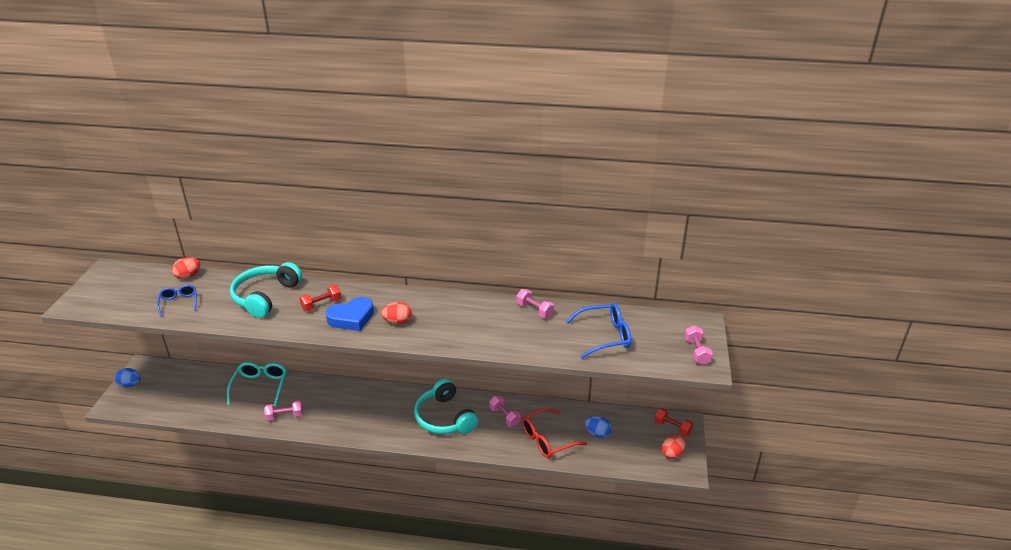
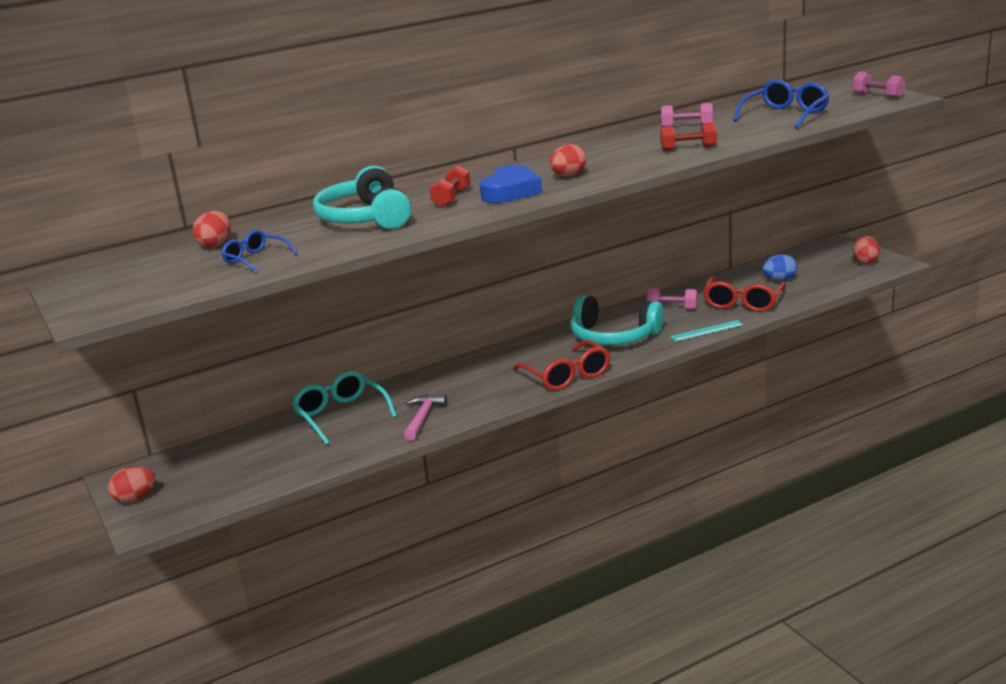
camera: 35 degrees left, 10 degrees down
blue egg [115,368,141,387] -> red egg [108,466,155,503]
pink dumbbell [264,400,303,421] -> pink hammer [404,394,447,440]
red dumbbell [654,408,693,437] -> red dumbbell moved to [660,122,717,151]
none -> red glasses [513,340,610,391]
none -> turquoise ruler [670,320,744,342]

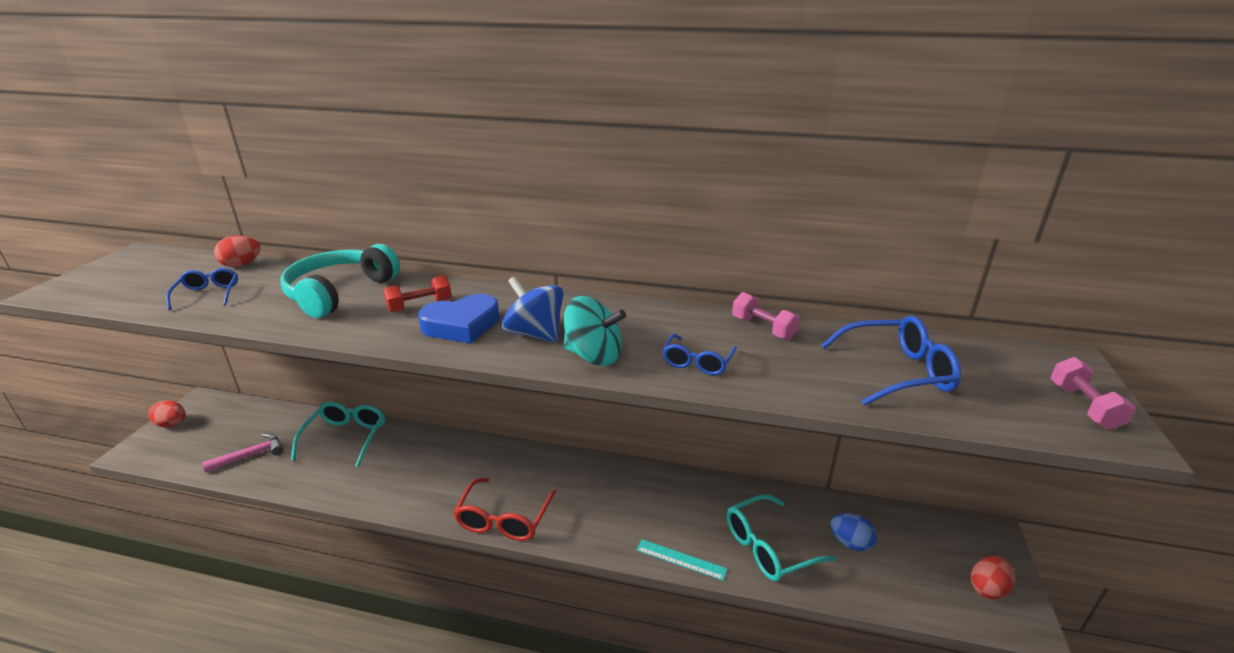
camera: 40 degrees right, 5 degrees up
pink hammer [404,394,447,440] -> pink hammer moved to [202,433,283,473]
red egg [549,144,586,176] -> blue spinning top [502,276,563,343]
turquoise headphones [570,295,664,345] -> none
pink dumbbell [647,288,698,310] -> none
red dumbbell [660,122,717,151] -> blue glasses [662,334,737,375]
red glasses [703,277,786,312] -> turquoise glasses [727,494,836,581]
none -> turquoise spinning top [564,296,626,366]

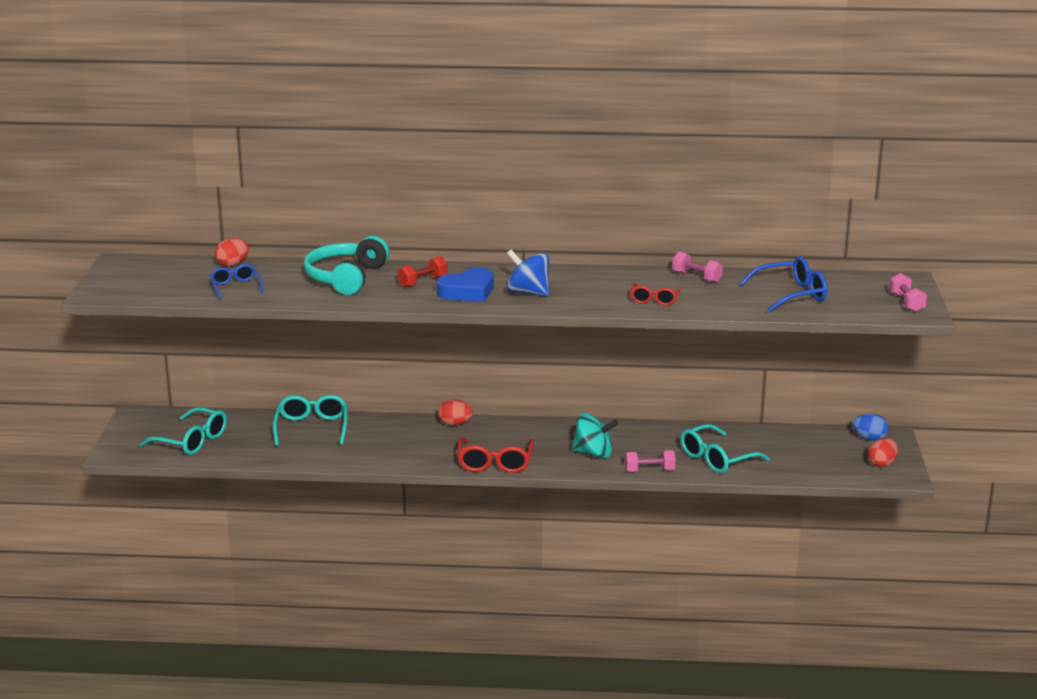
camera: 10 degrees left, 5 degrees down
red egg [148,400,186,427] -> red egg moved to [438,399,473,426]
pink hammer [202,433,283,473] -> none
turquoise spinning top [564,296,626,366] -> turquoise spinning top moved to [572,413,618,459]
turquoise ruler [637,539,727,581] -> pink dumbbell [625,450,676,472]
blue glasses [662,334,737,375] -> red glasses [630,283,681,306]
blue egg [830,513,877,551] -> blue egg moved to [853,414,889,441]
none -> turquoise glasses [140,407,227,455]

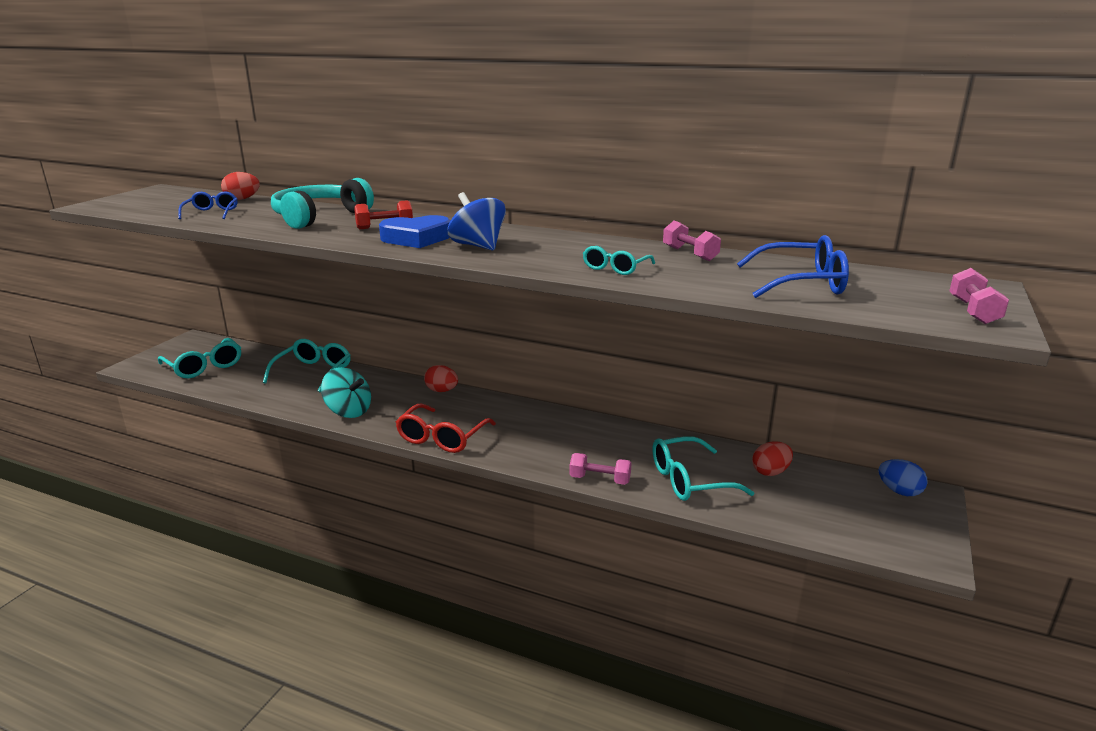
camera: 20 degrees right, 0 degrees up
turquoise spinning top [572,413,618,459] -> turquoise spinning top moved to [321,367,371,418]
red glasses [630,283,681,306] -> turquoise glasses [583,246,655,275]
red egg [868,438,898,467] -> red egg moved to [752,441,793,476]

